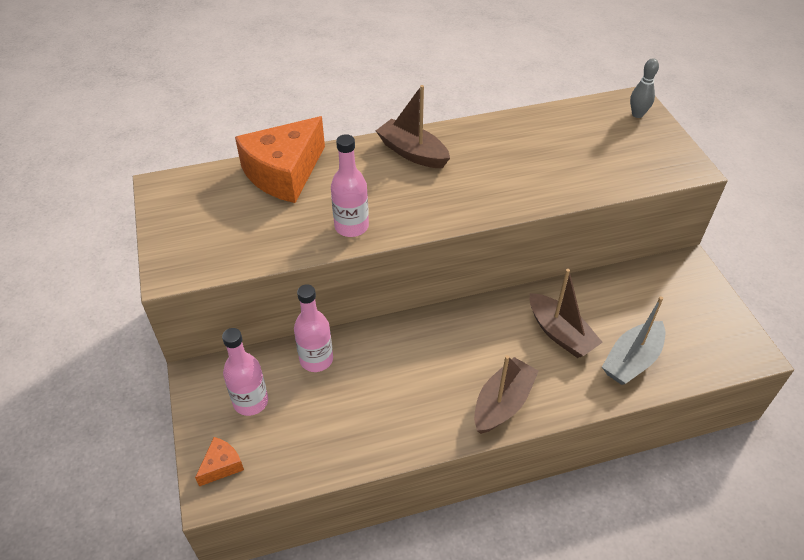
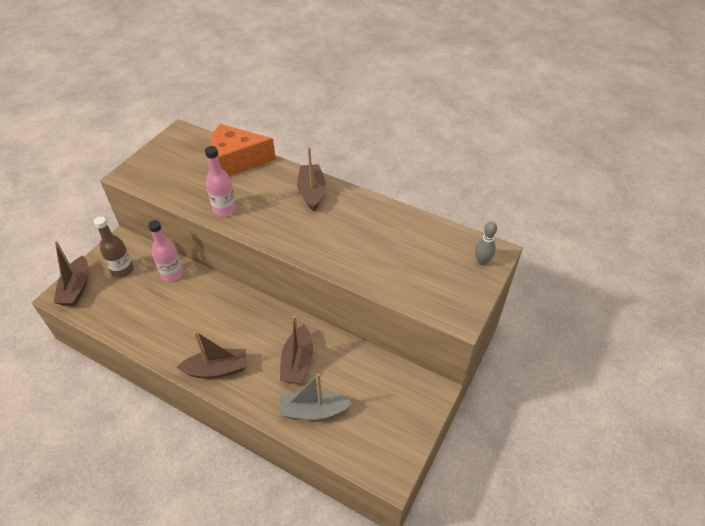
camera: 45 degrees right, 0 degrees up
orange cheese [195,437,244,486] -> brown boat [53,241,88,306]
pink bottle [222,328,268,416] -> brown bottle [94,216,134,278]

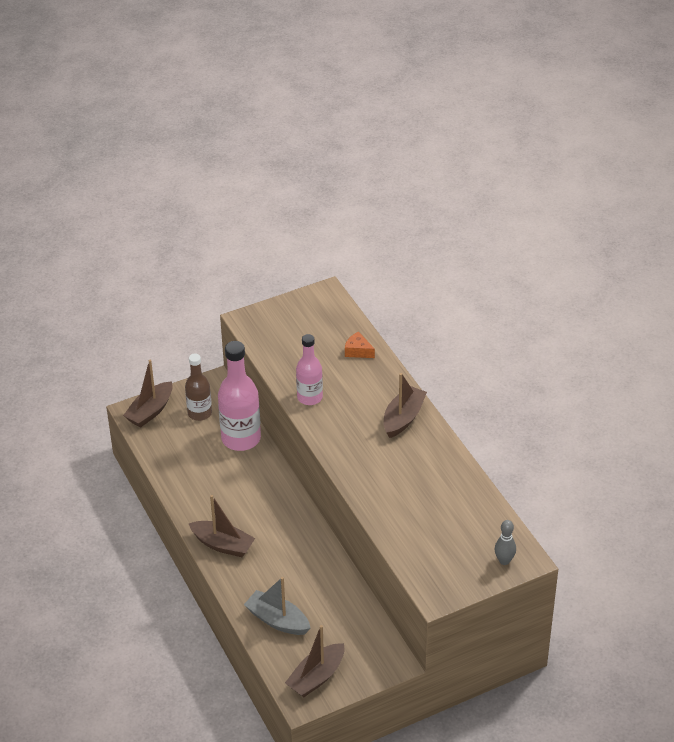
camera: 35 degrees right, 5 degrees down
pink bottle [148,220,183,282] -> pink bottle [218,341,261,451], size x1.60
orange cheese [210,124,276,176] -> orange cheese [345,332,375,358], size x0.44
brown boat [280,316,313,384] -> brown boat moved to [285,625,344,697]

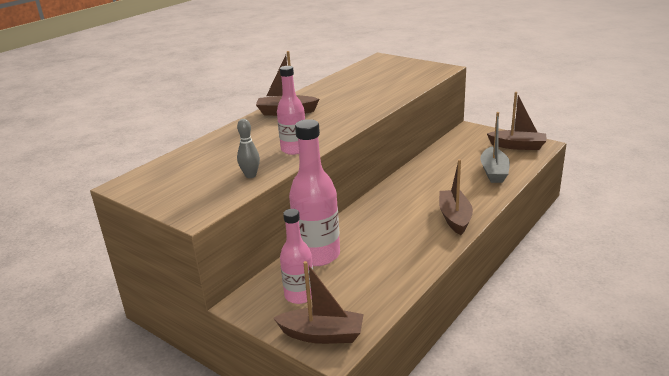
camera: 115 degrees left, 15 degrees down
brown bottle [185,353,212,421] -> pink bottle [280,209,313,304]
orange cheese [345,332,375,358] -> none
grey bowling pin [494,520,516,565] -> grey bowling pin moved to [237,119,260,178]

